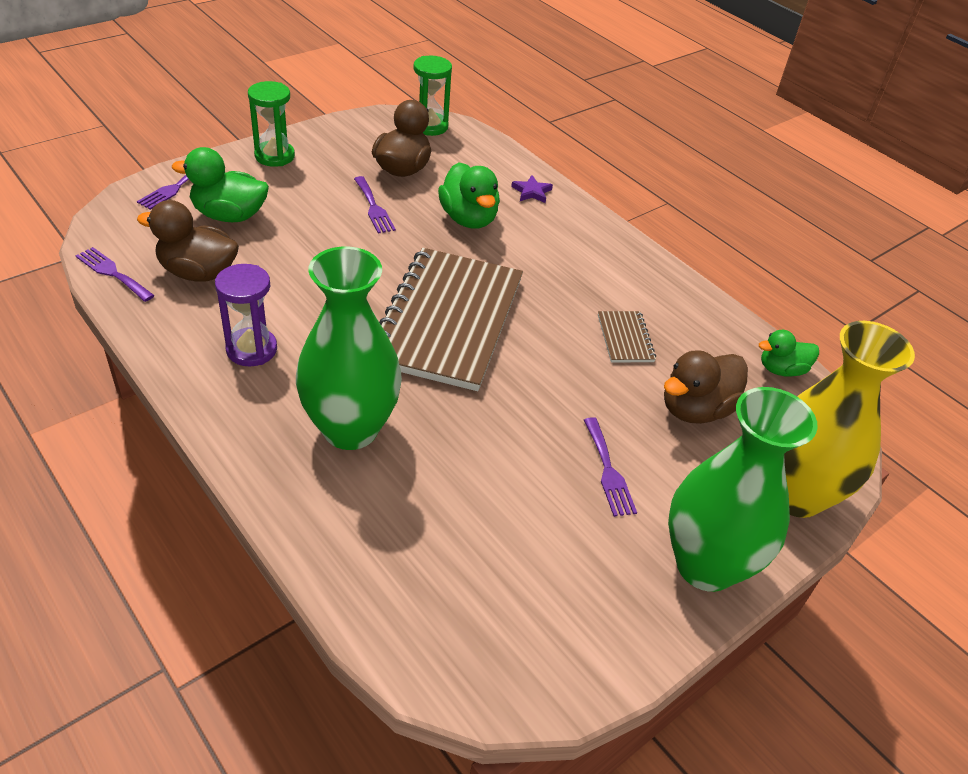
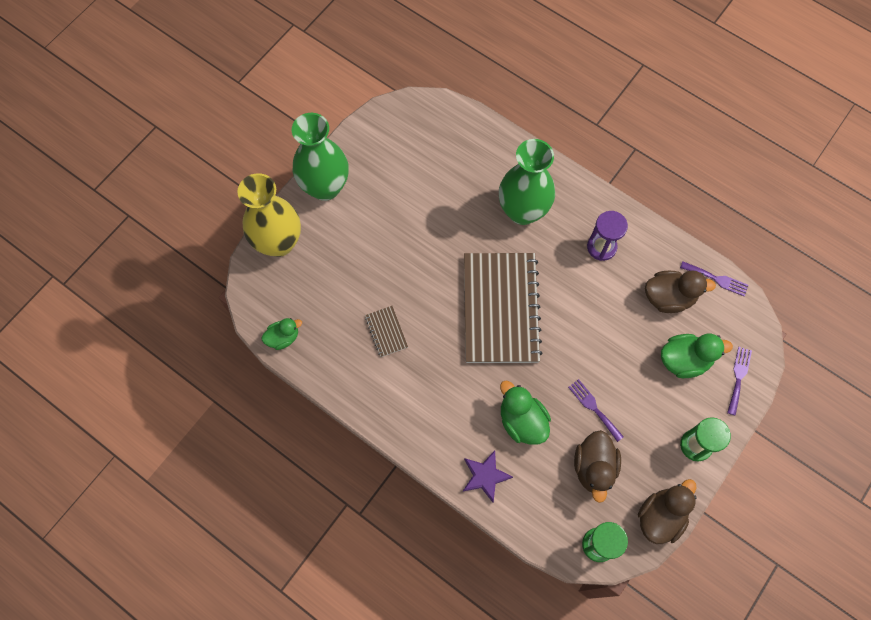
camera: 170 degrees right, 25 degrees up
purple star [511,175,553,203] -> purple star [463,450,513,503], size x1.52
purple fork [584,417,637,517] -> none
brown duck [664,350,748,424] -> brown duck moved to [638,479,697,544]

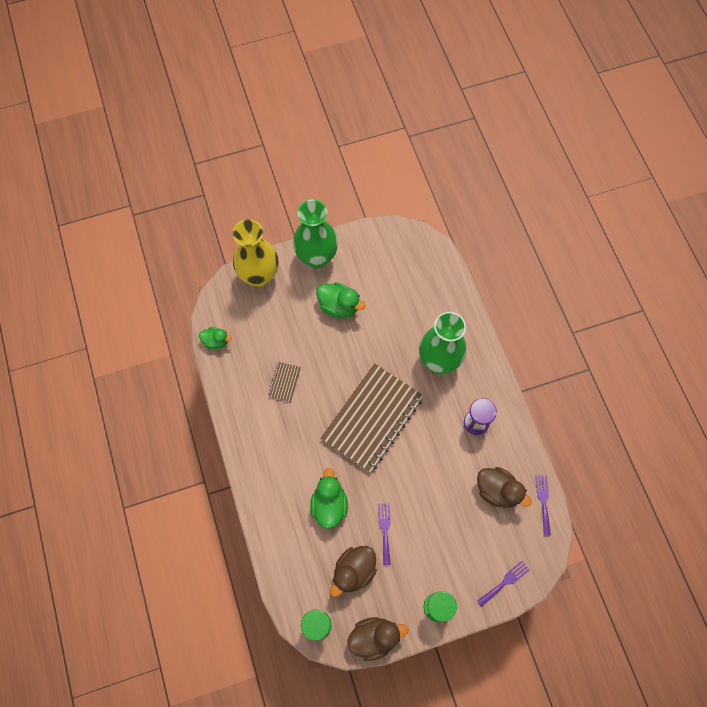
camera: 35 degrees right, 0 degrees up
purple star [463,450,513,503] -> none
green duck [661,333,733,378] -> green duck moved to [316,282,366,318]
purple fork [680,261,748,296] -> purple fork turned 150 degrees counterclockwise [535,475,551,536]

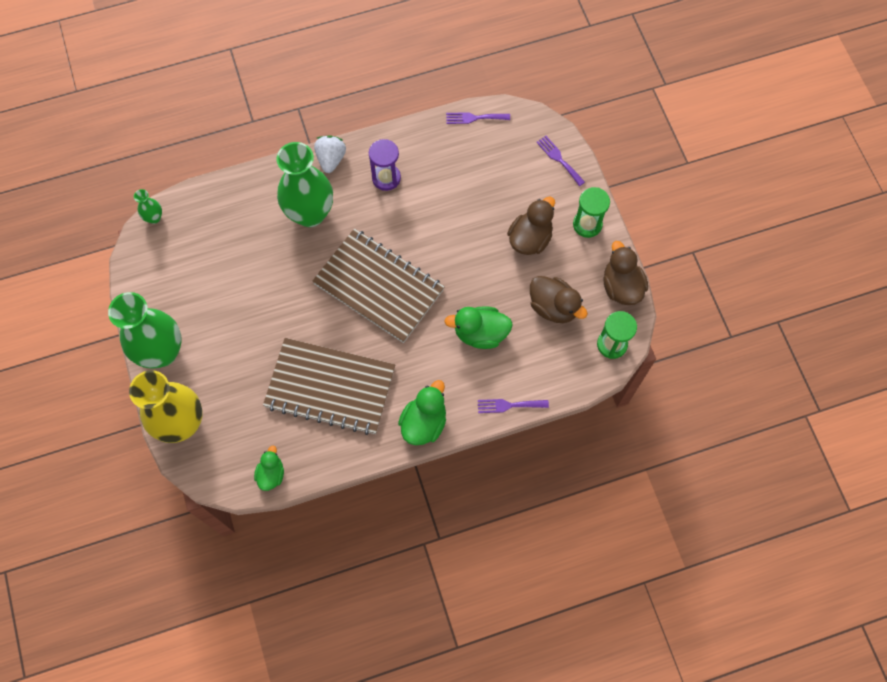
camera: 90 degrees left, 0 degrees up
brown notebook [268,362,301,402] -> brown notebook [263,338,395,435], size x2.48
green duck [316,282,366,318] -> green duck moved to [398,380,446,445]
purple fork [378,503,391,565] -> purple fork moved to [478,399,549,413]
brown duck [477,467,532,508] -> brown duck moved to [507,196,555,255]
none -> green vase [134,189,162,224]
none -> white strawberry [314,135,346,173]

